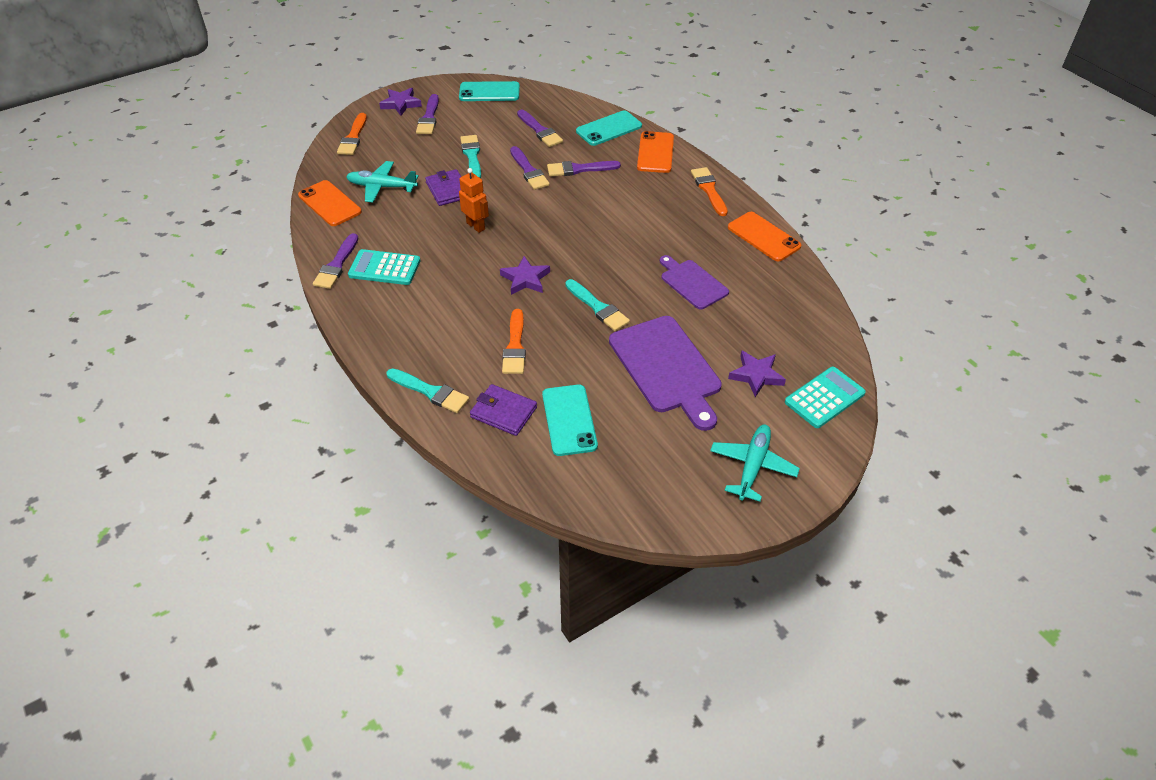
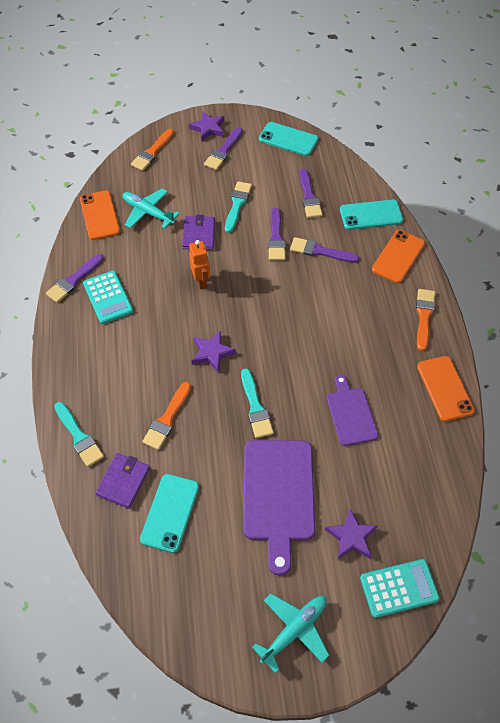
camera: 25 degrees right, 10 degrees up
turquoise calculator [348,249,421,285] -> turquoise calculator turned 150 degrees counterclockwise [83,271,133,324]
purple wallet [470,384,537,436] -> purple wallet turned 60 degrees clockwise [95,453,150,509]

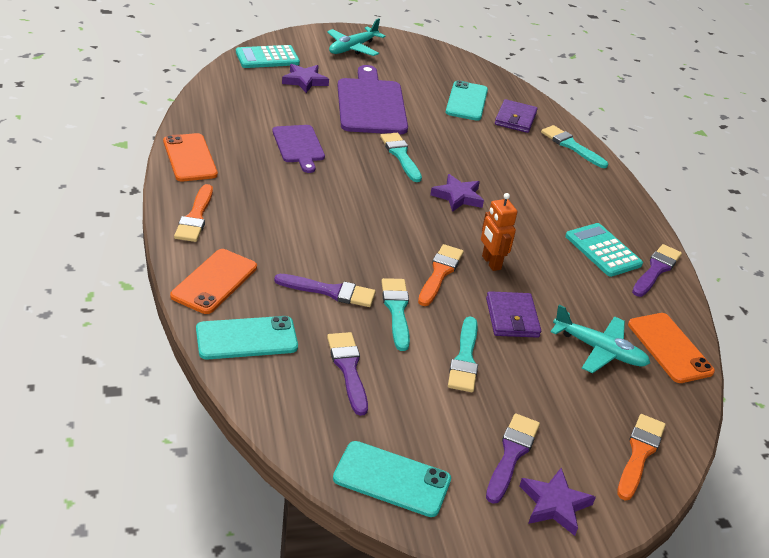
camera: 170 degrees right, 20 degrees down
orange brush [142,382,191,450] -> orange brush moved to [418,244,464,306]
purple brush [268,208,285,260] -> turquoise brush [381,278,410,351]

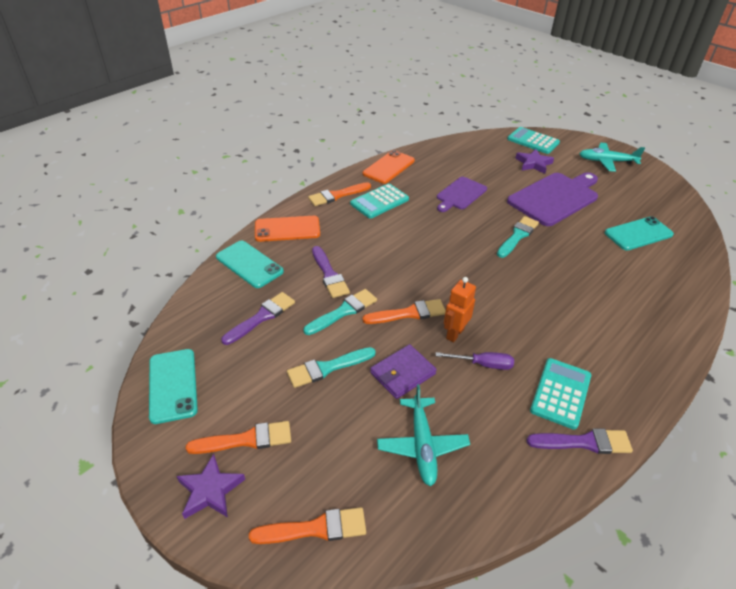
camera: 60 degrees right, 5 degrees up
purple star [430,174,484,212] -> none
purple brush [486,413,540,504] -> orange brush [186,421,291,454]
purple wallet [495,99,538,133] -> none
turquoise brush [541,125,608,168] -> none
orange phone [628,313,715,383] -> none
none -> turquoise calculator [350,183,409,219]
none -> purple screwdriver [436,352,514,370]

